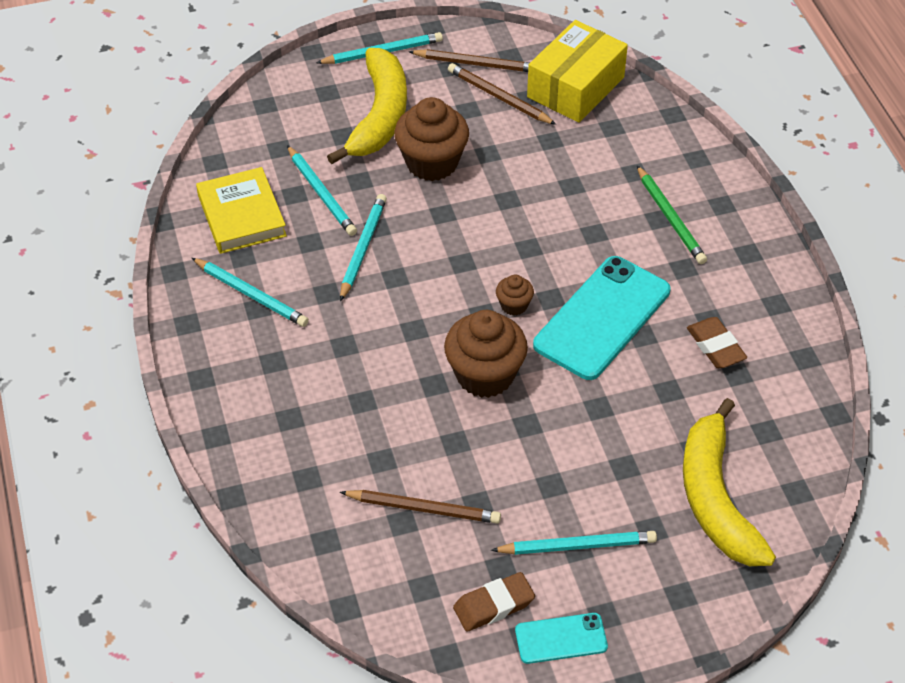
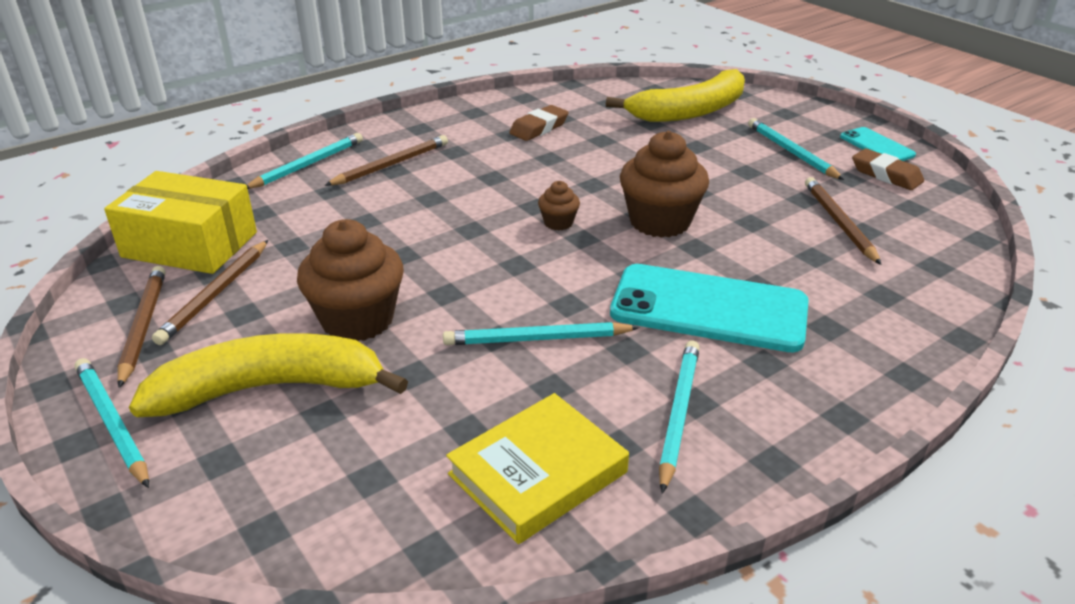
camera: 110 degrees left, 15 degrees down
turquoise pencil [287,145,357,236] -> turquoise pencil moved to [247,133,363,189]
turquoise phone [533,256,671,380] -> turquoise phone moved to [610,264,809,353]
green pencil [637,166,707,264] -> brown pencil [324,135,448,186]

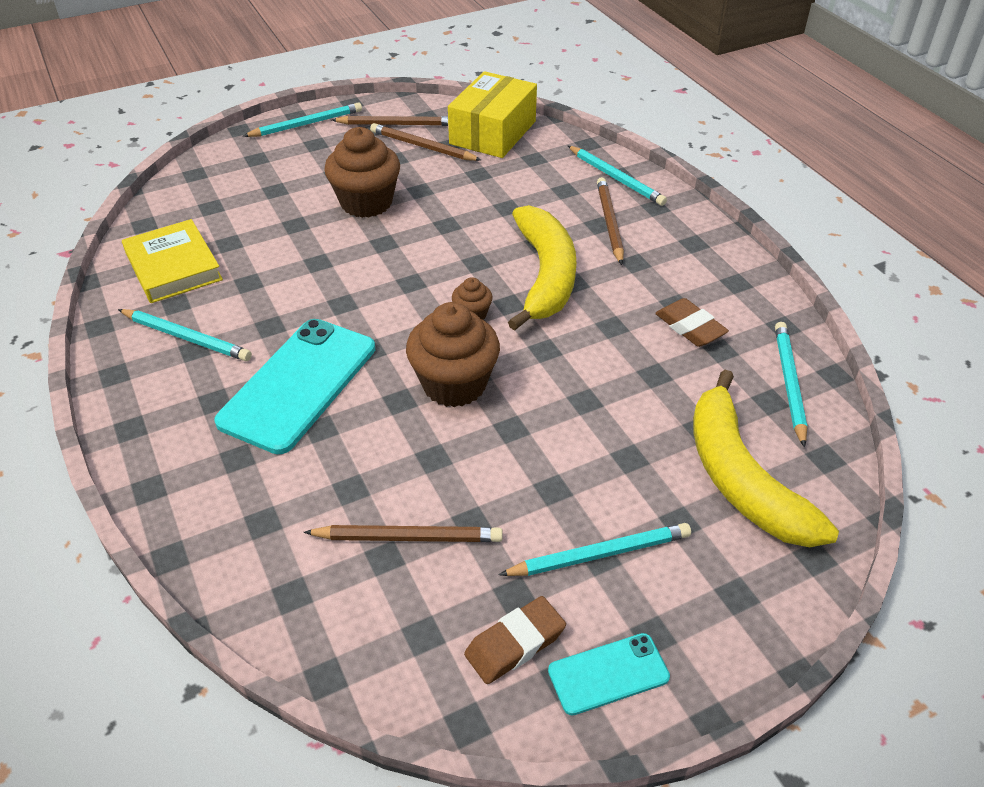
camera: 100 degrees right, 10 degrees up
yellow banana [129,333,408,417] -> yellow banana moved to [508,205,576,331]
brown pencil [324,135,448,186] -> brown pencil turned 150 degrees counterclockwise [597,177,624,265]
turquoise pencil [443,322,640,345] -> turquoise pencil moved to [775,322,807,448]

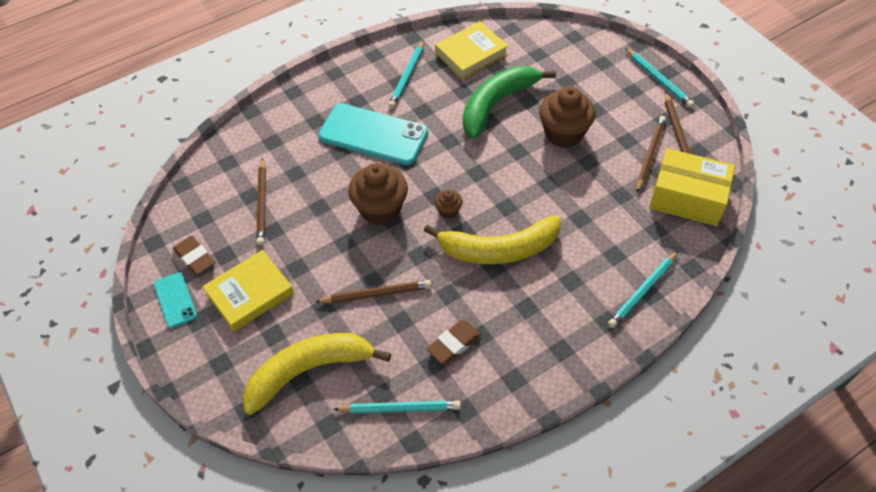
camera: 85 degrees right, 10 degrees up
turquoise pencil [499,523,691,576] -> yellow book [203,250,294,331]
brown pencil [597,177,624,265] -> brown pencil moved to [315,280,431,303]
none -> green banana [463,66,556,139]

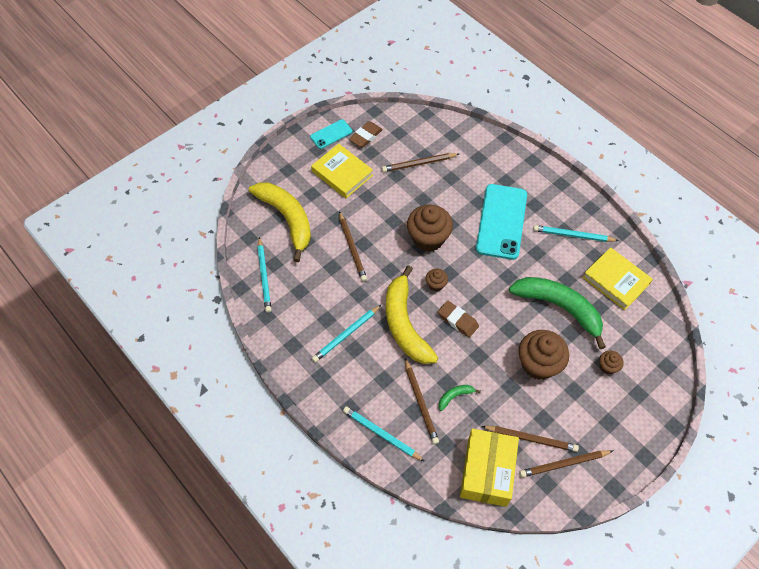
camera: 80 degrees right, 5 degrees up
brown eraser [427,320,481,364] -> brown eraser moved to [438,301,479,338]
turquoise pencil [625,48,694,108] -> turquoise pencil moved to [312,305,381,362]
none -> brown pencil [405,358,439,444]
none -> green banana [438,385,481,411]
none -> brown cupcake [599,350,623,374]

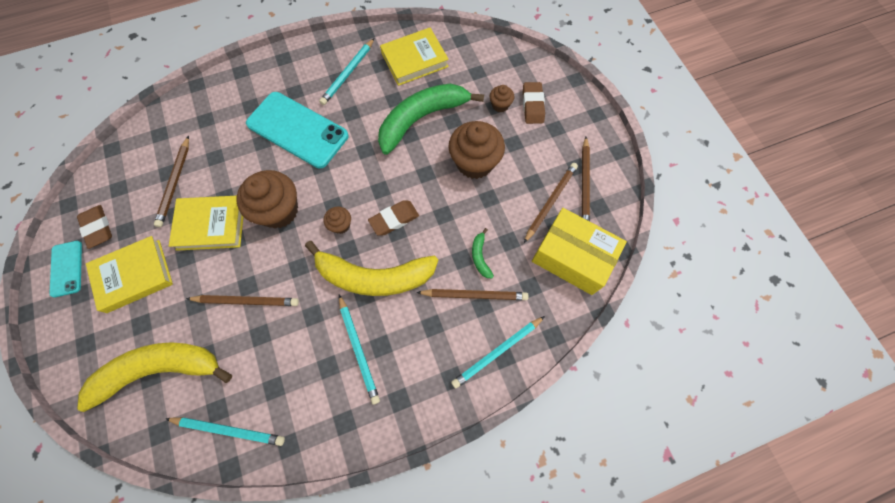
camera: 70 degrees left, 10 degrees up
none -> yellow book [169,196,243,251]
none -> brown eraser [523,82,545,124]

